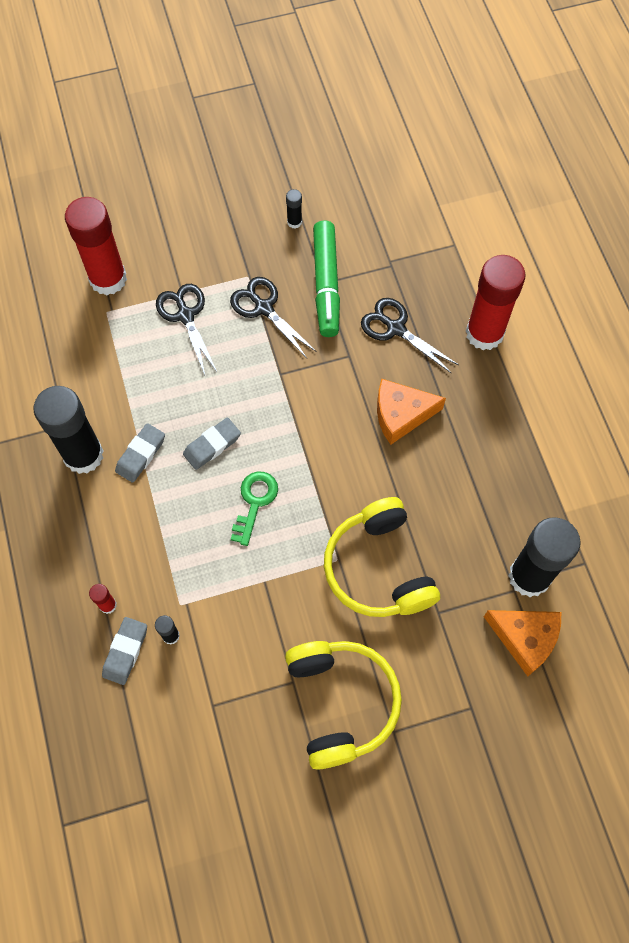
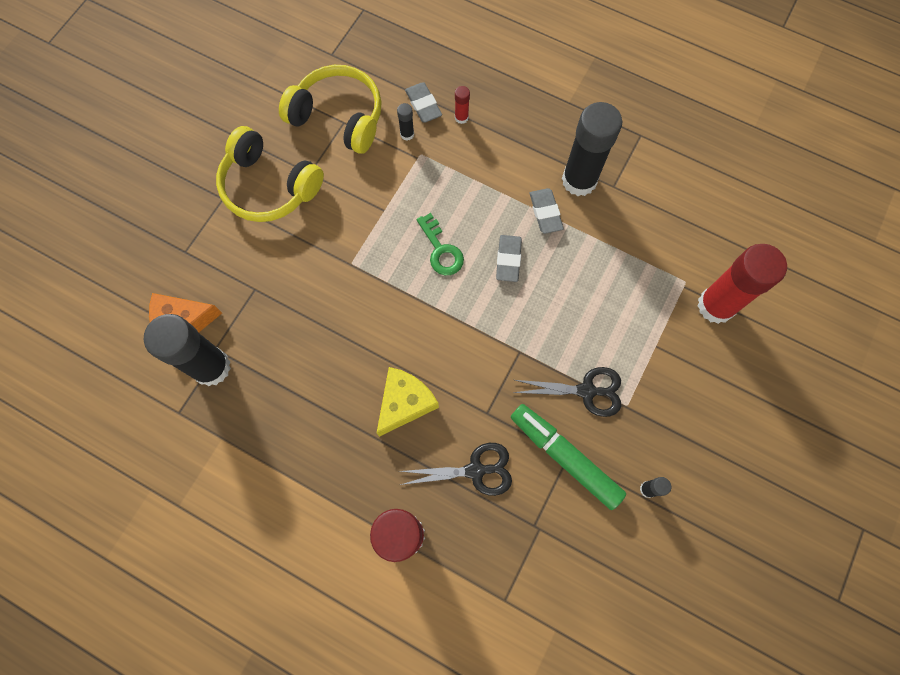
camera: 135 degrees right, 5 degrees up
black scissors [156,284,217,374] -> none
yellow headphones [324,497,440,617] -> yellow headphones moved to [279,65,382,154]
orange cheese [377,379,446,445] -> yellow cheese [377,367,439,437]

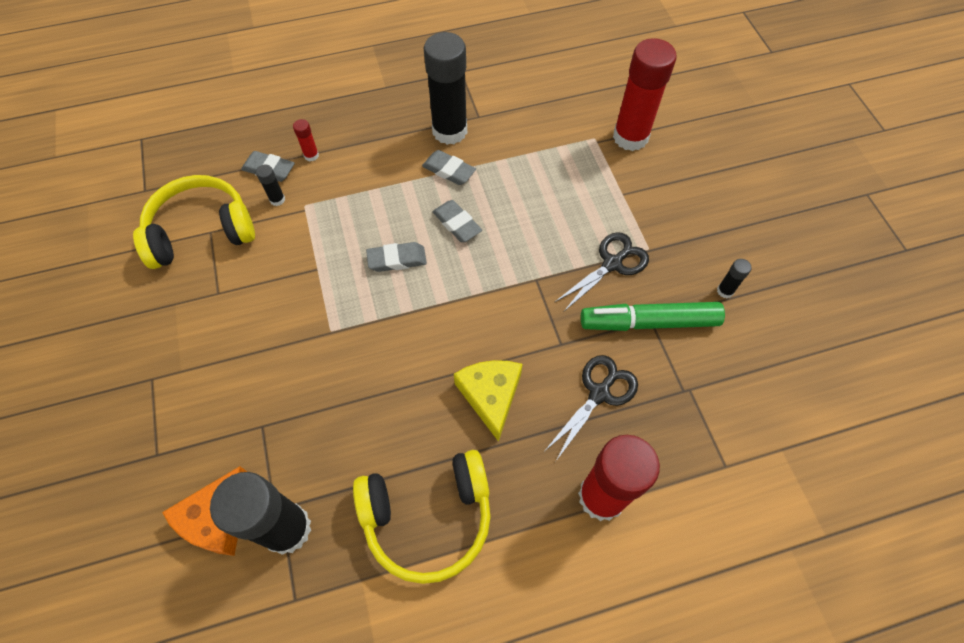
camera: 45 degrees left, 10 degrees down
yellow headphones [216,126,324,222] -> yellow headphones moved to [353,450,491,584]
green key [416,213,464,275] -> grey eraser [366,242,427,272]

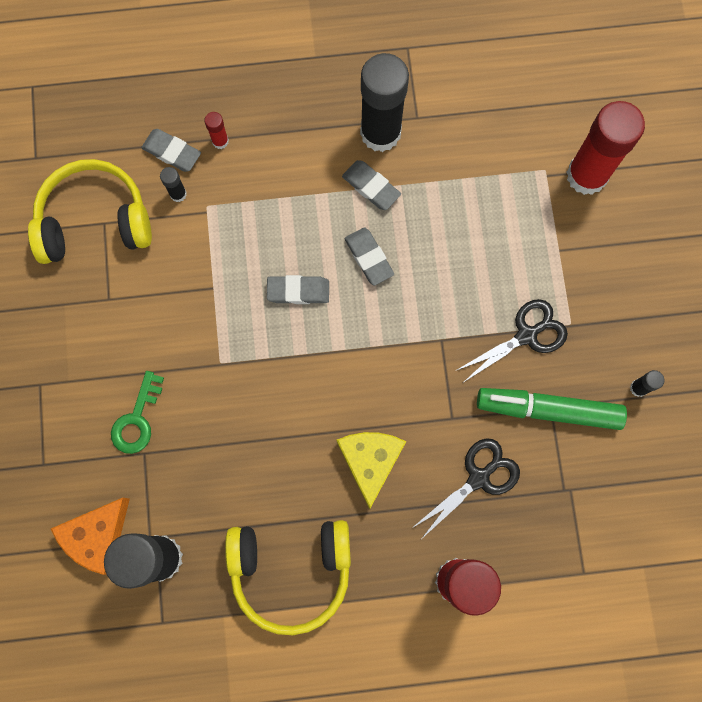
camera: 10 degrees right, 15 degrees up
none -> green key [111,371,164,454]

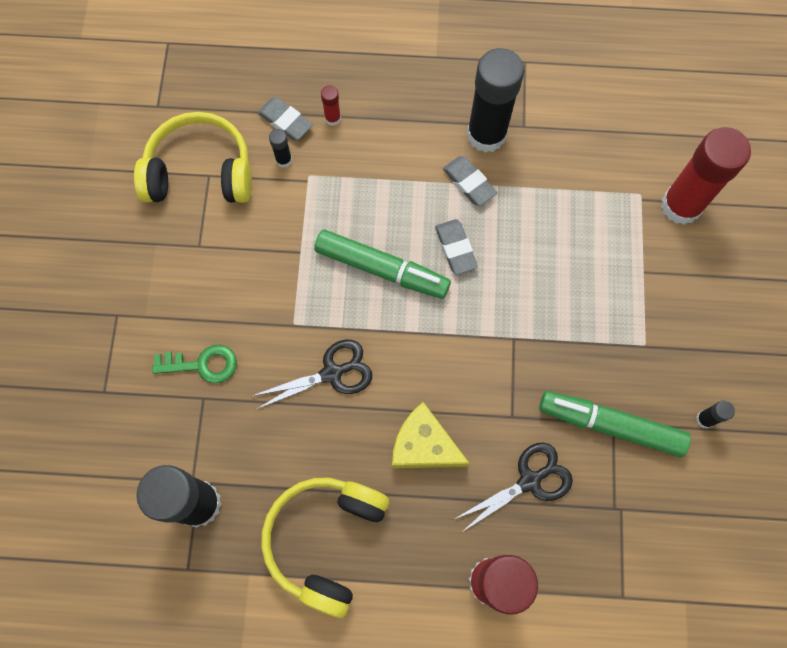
camera: 10 degrees right, 5 degrees down
orange cheese [51,498,130,575] -> none
green key [111,371,164,454] -> green key turned 120 degrees counterclockwise [152,345,237,383]
yellow headphones [225,520,351,635] -> yellow headphones turned 105 degrees clockwise [261,478,389,618]
grey eraser [267,275,329,304] -> green marker [314,230,451,299]
yellow cheese [337,432,406,510] -> yellow cheese turned 75 degrees counterclockwise [392,402,470,469]
black scissors [455,299,568,382] -> black scissors moved to [252,340,372,410]

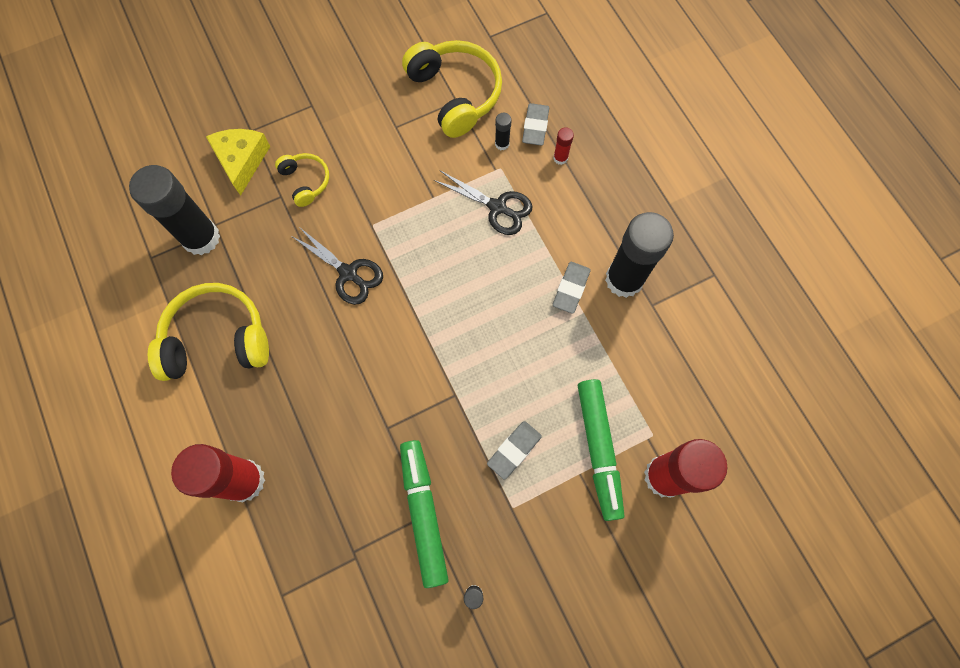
camera: 60 degrees right, 0 degrees up
green key [152,345,237,383] -> yellow headphones [275,153,329,207]
green marker [314,230,451,299] -> green marker moved to [578,379,625,521]
yellow cheese [392,402,470,469] -> yellow cheese moved to [206,129,270,196]
grey eraser [435,219,478,275] -> grey eraser moved to [487,421,542,479]
black scissors [455,443,573,532] -> black scissors moved to [434,171,533,235]

